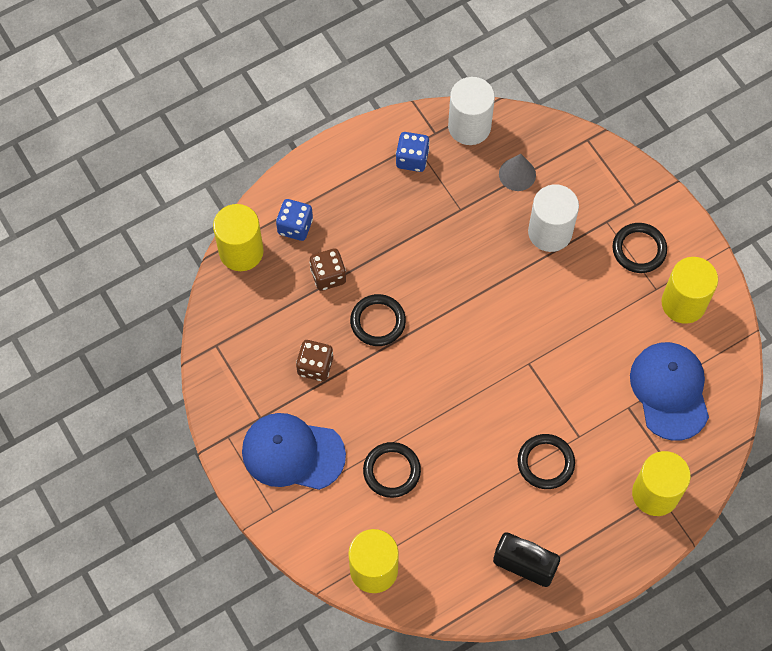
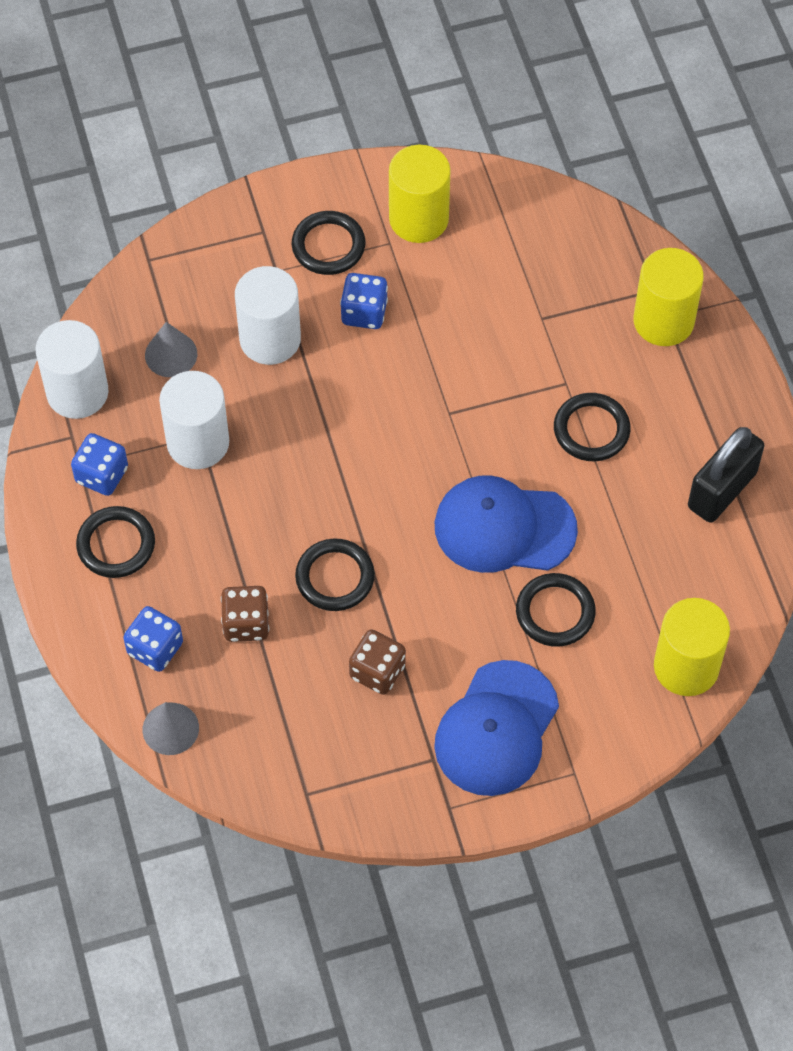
camera: 75 degrees left, 5 degrees down
yellow cylinder [213,204,264,271] -> grey cone [143,702,199,755]
blue cap [630,342,709,441] -> blue cap moved to [435,475,578,573]
none -> black ring [76,506,155,578]
none -> white cylinder [159,371,229,469]
none -> blue dice [340,273,388,329]

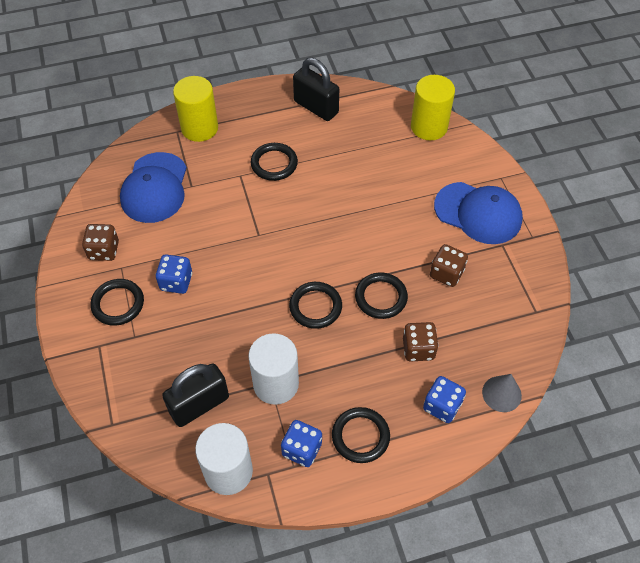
camera: 90 degrees left, 5 degrees down
grey cone [145,322,197,377] -> black padlock [162,363,229,427]
white cylinder [235,266,301,365] -> none
yellow cylinder [389,145,451,243] -> brown dice [82,224,119,261]
blue cap [435,475,578,573] -> blue cap moved to [120,152,187,223]
black ring [516,573,596,647] -> black ring moved to [289,282,342,329]

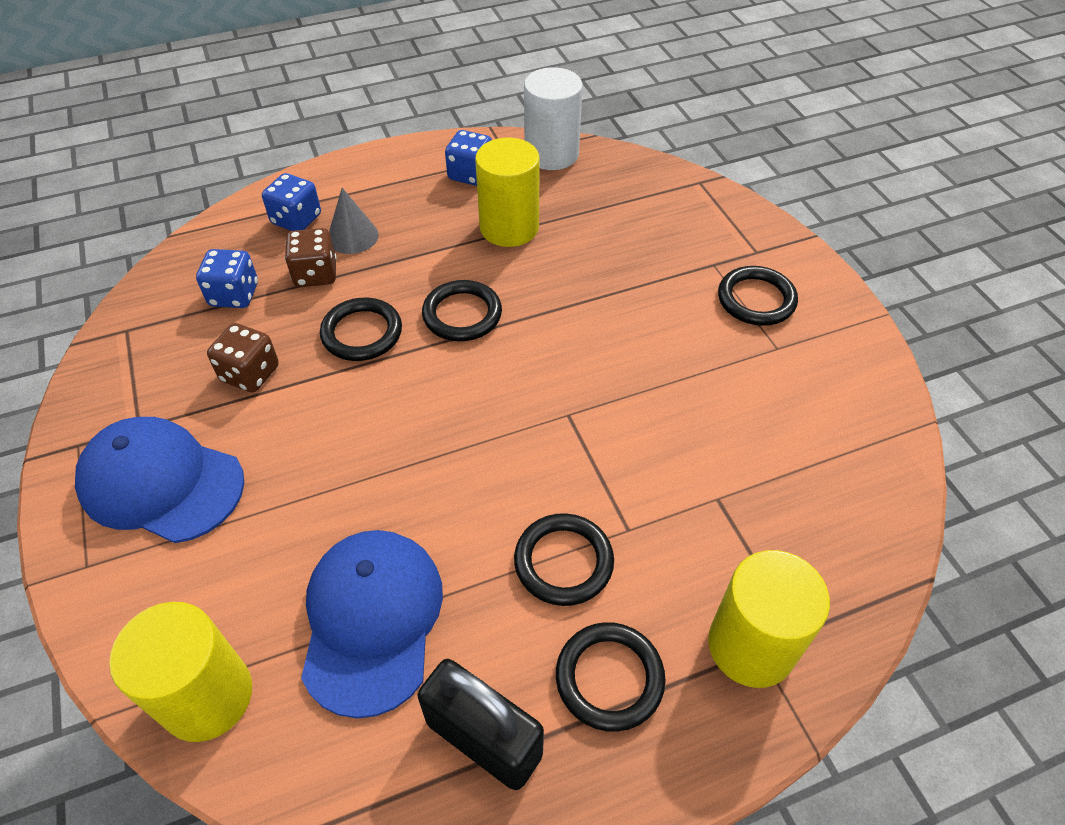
camera: 175 degrees right, 5 degrees down
brown dice [82,224,119,261] -> none
blue cap [120,152,187,223] -> blue cap moved to [301,530,443,719]
blue dice [156,254,192,294] -> blue dice moved to [196,249,258,308]
black padlock [162,363,229,427] -> none
white cylinder [248,333,299,405] -> yellow cylinder [475,138,540,247]
black ring [332,407,390,463] -> black ring moved to [556,622,666,732]
grey cone [482,374,522,412] -> grey cone moved to [329,188,379,254]

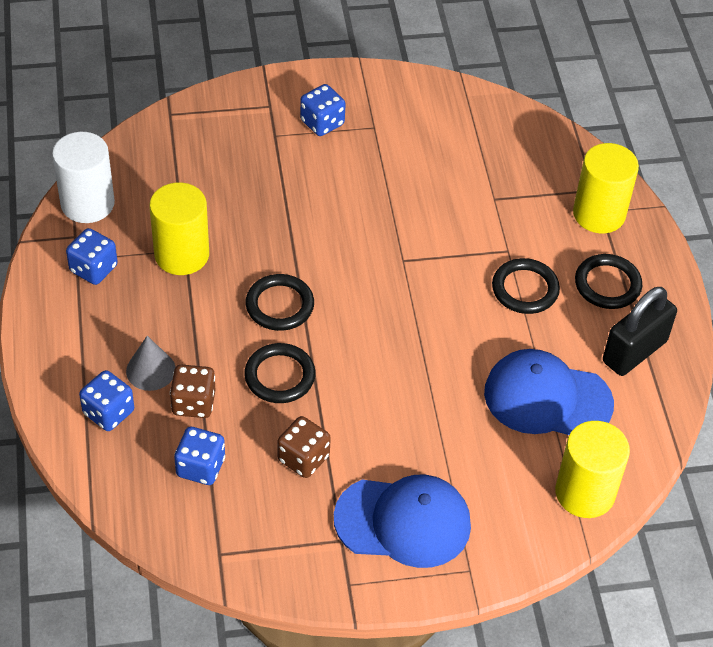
camera: 80 degrees left, 0 degrees up
blue cap [75,417,244,543] -> blue cap turned 120 degrees counterclockwise [334,475,471,568]
black ring [718,266,798,326] -> blue dice [300,84,346,136]

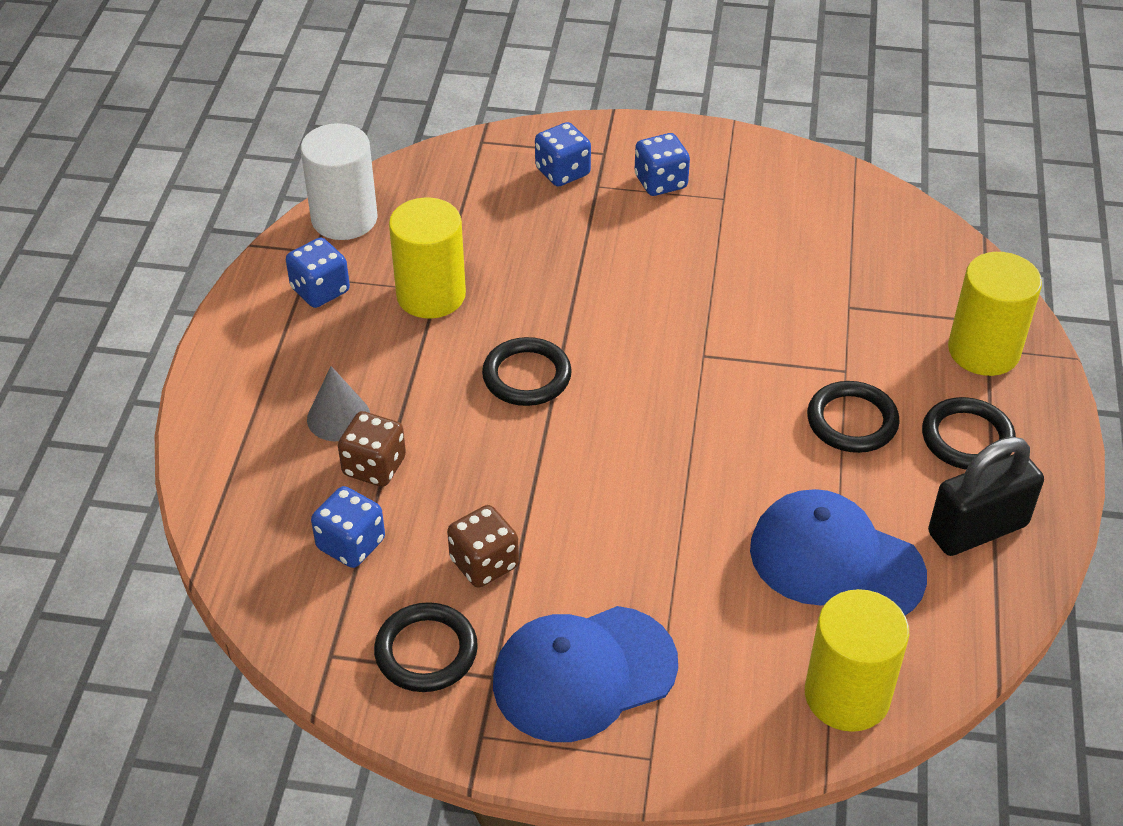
camera: 20 degrees right, 5 degrees down
blue dice [79,370,134,431] -> blue dice moved to [535,122,591,187]
black ring [244,343,316,403] -> black ring moved to [374,602,478,692]
blue cap [334,475,471,568] -> blue cap turned 135 degrees clockwise [493,606,678,742]

